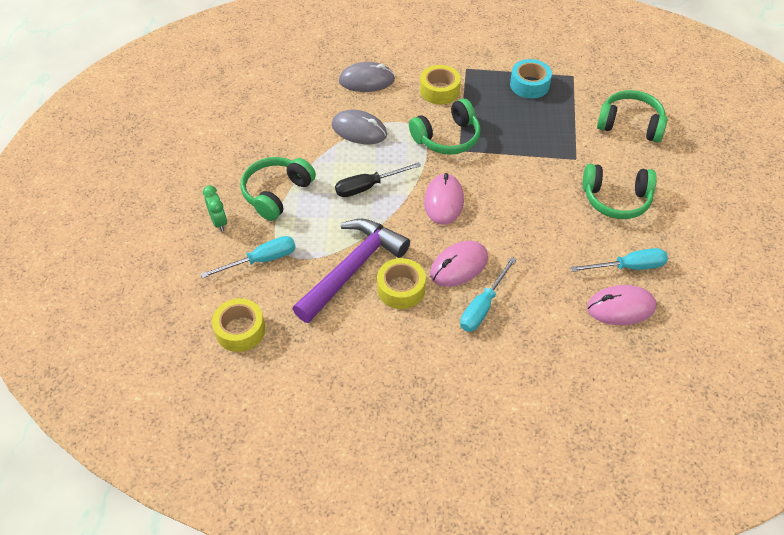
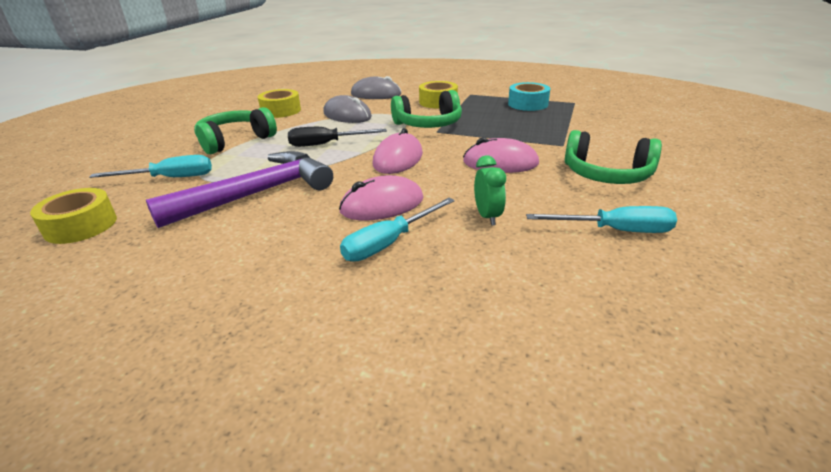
camera: 15 degrees right, 20 degrees down
green clock [203,185,227,231] -> green clock moved to [474,155,506,226]
yellow tape [377,258,426,309] -> yellow tape moved to [258,89,301,118]
pink mouse [587,285,656,325] -> pink mouse moved to [463,137,539,173]
green headphones [597,90,667,143] -> none

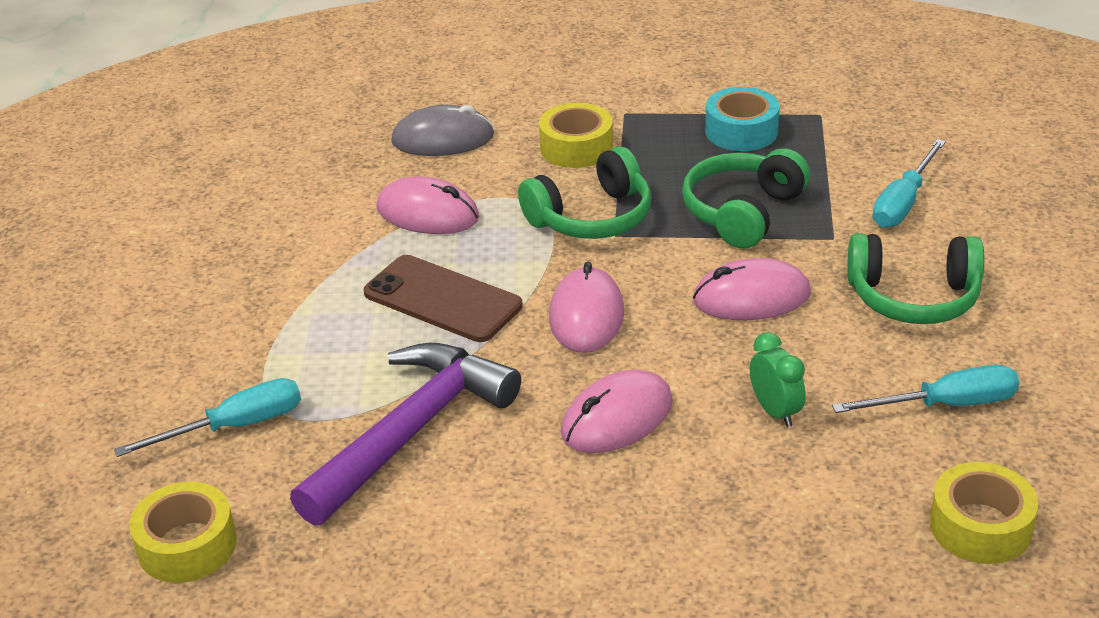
camera: 15 degrees left, 5 degrees up
green headphones [194,107,277,154] -> green headphones moved to [682,148,810,249]
yellow tape [258,89,301,118] -> yellow tape moved to [930,462,1038,564]
black screwdriver [288,127,387,147] -> brown phone [364,255,523,342]
grey mouse [323,95,372,123] -> pink mouse [376,176,480,234]
turquoise screwdriver [340,198,455,262] -> turquoise screwdriver moved to [872,139,946,228]

